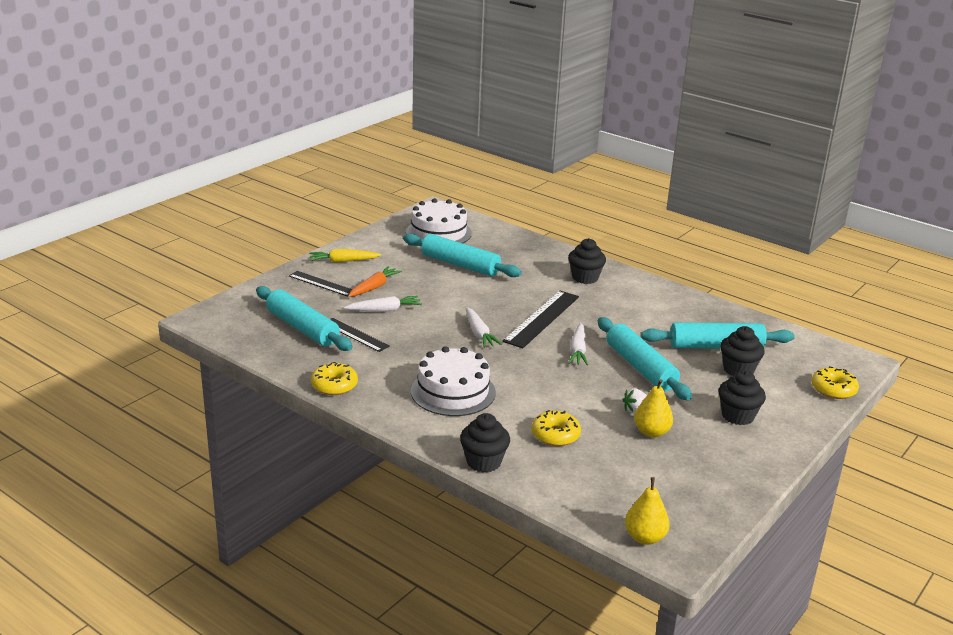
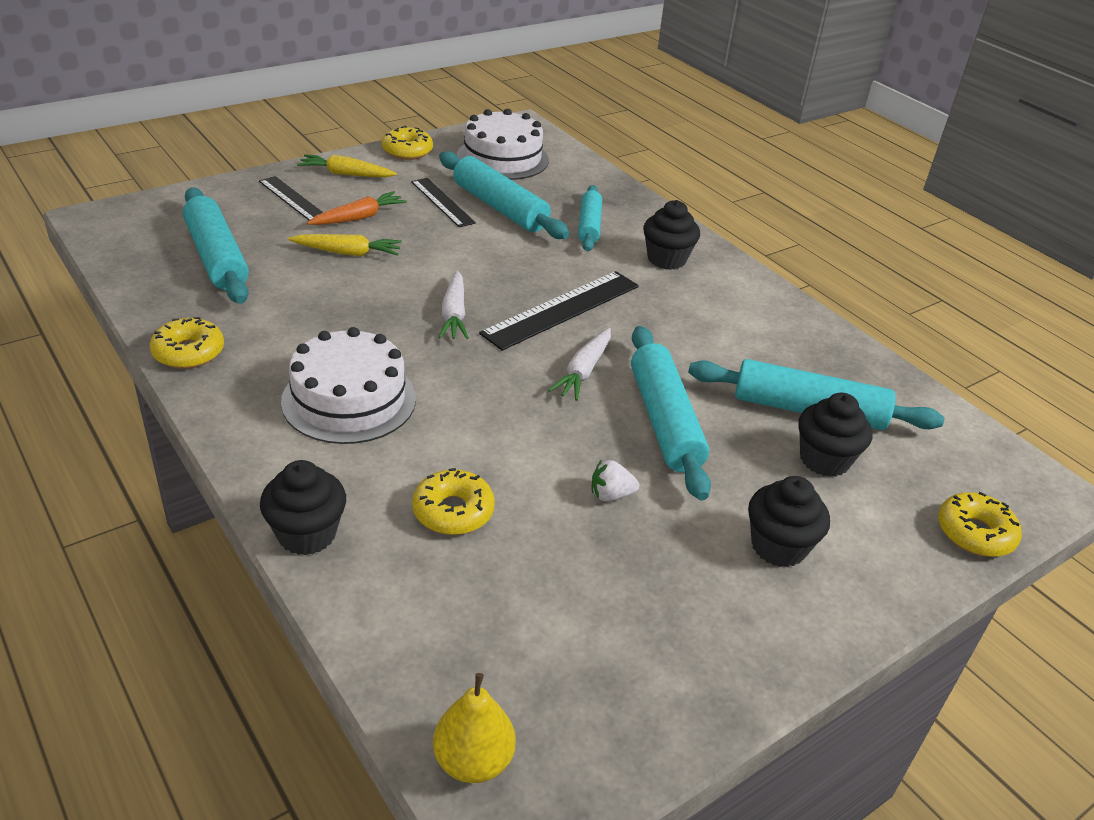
camera: 15 degrees right, 10 degrees up
black ruler [330,318,390,352] -> black ruler moved to [411,178,476,227]
white carrot [344,296,422,312] -> yellow carrot [288,234,402,256]
yellow pear [634,379,673,438] -> none
none -> yellow donut [382,125,433,160]
none -> turquoise rolling pin [578,185,602,252]

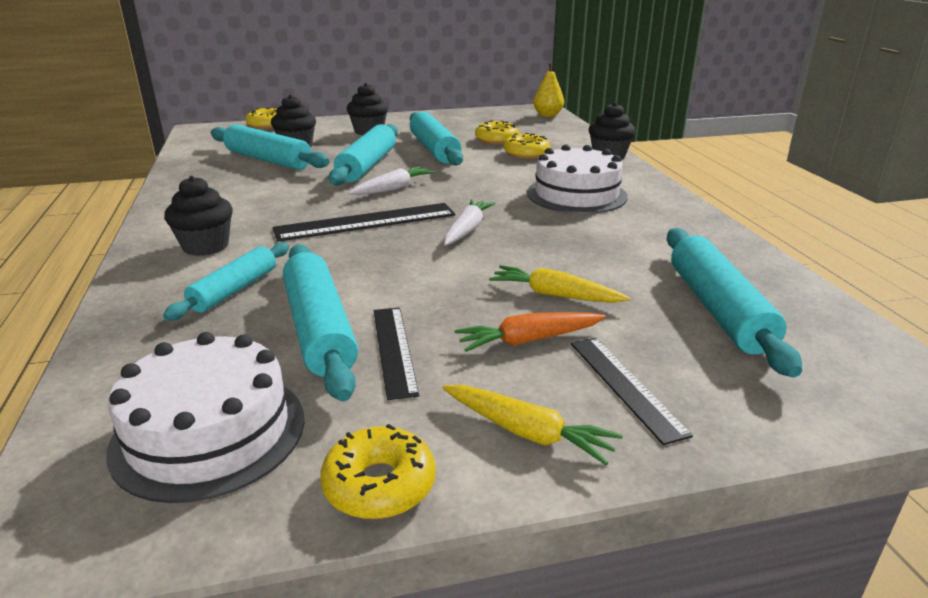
camera: 155 degrees left, 10 degrees down
yellow donut [150,317,224,369] -> yellow donut moved to [475,120,519,144]
white strawberry [592,460,639,501] -> turquoise rolling pin [410,112,463,166]

